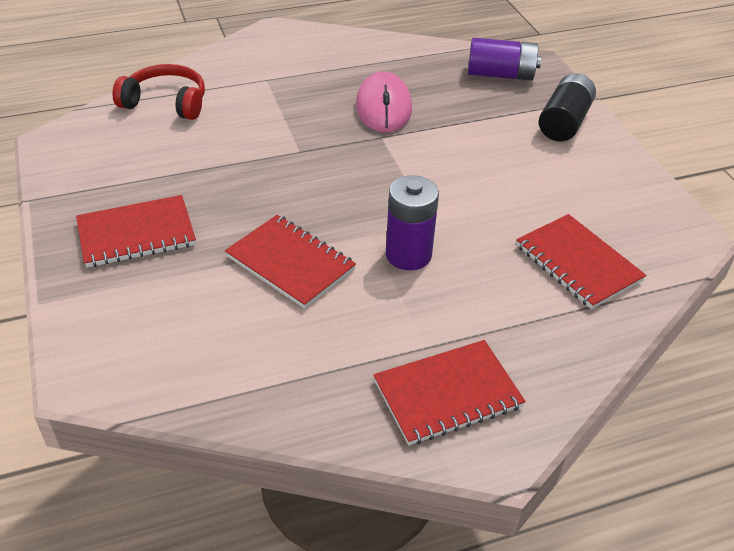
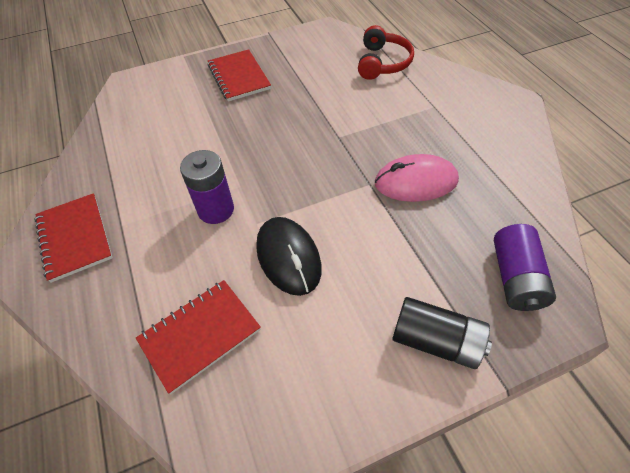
camera: 90 degrees right, 10 degrees up
red notebook [225,215,356,309] -> none
none -> black mouse [256,217,322,296]

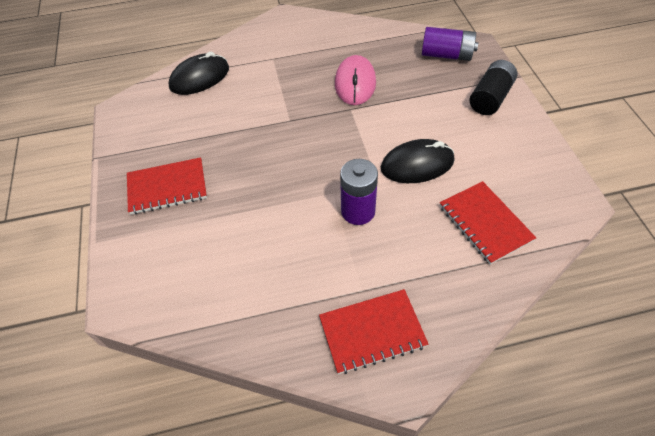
camera: 80 degrees left, 0 degrees up
red headphones [358,25,414,80] -> black mouse [169,52,229,95]

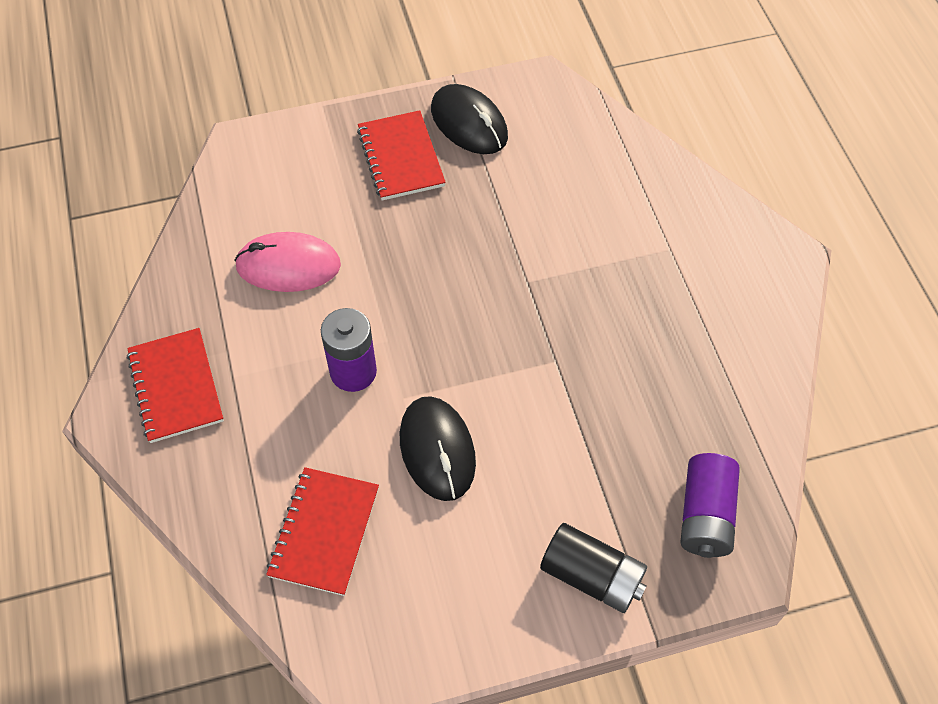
camera: 85 degrees right, 5 degrees up
black mouse [169,52,229,95] -> black mouse moved to [431,84,508,154]
pink mouse [335,55,376,105] -> pink mouse moved to [234,232,341,292]
red notebook [440,181,536,265] -> red notebook turned 45 degrees counterclockwise [266,467,379,596]

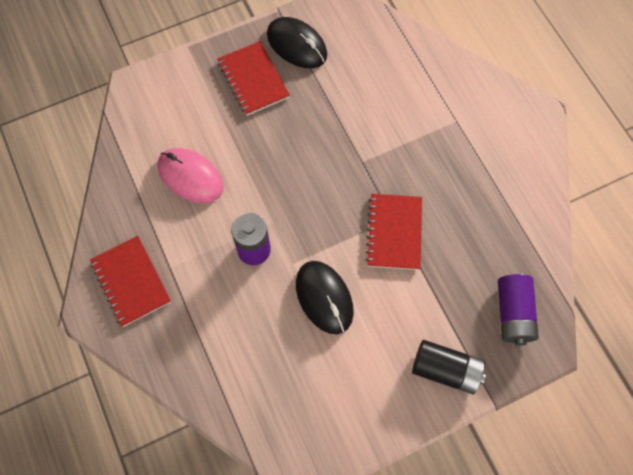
camera: 10 degrees left, 10 degrees up
pink mouse [234,232,341,292] -> pink mouse turned 45 degrees clockwise [158,148,224,203]
red notebook [266,467,379,596] -> red notebook moved to [365,194,422,270]

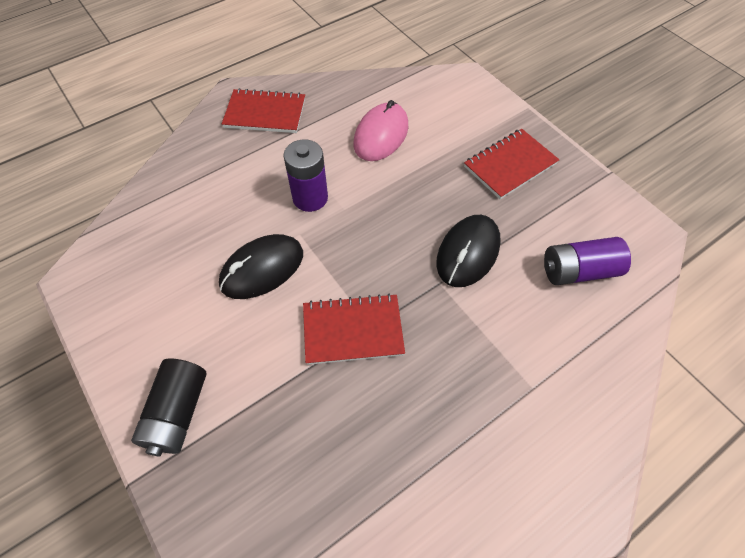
camera: 80 degrees right, 10 degrees down
red notebook [90,236,171,327] -> red notebook turned 45 degrees clockwise [222,88,305,133]
black mouse [267,17,327,68] -> black mouse moved to [436,215,501,287]
purple battery [498,274,539,346] -> purple battery moved to [544,237,631,285]

